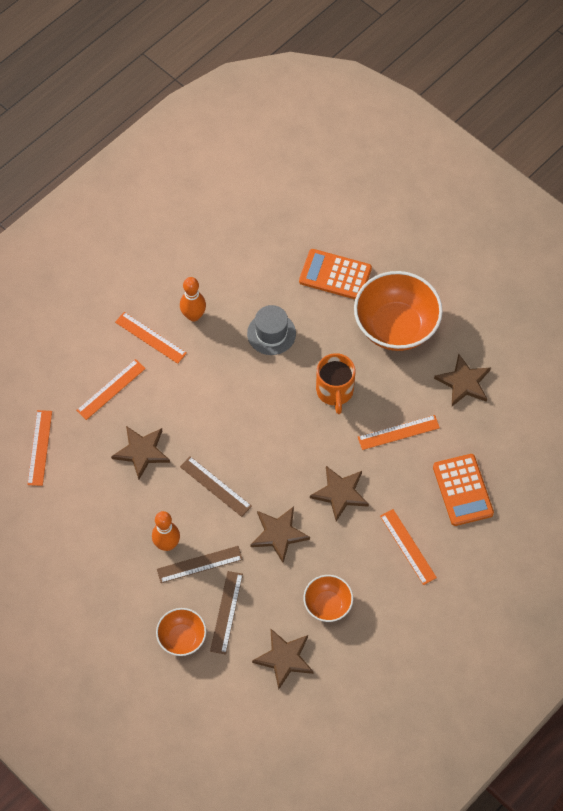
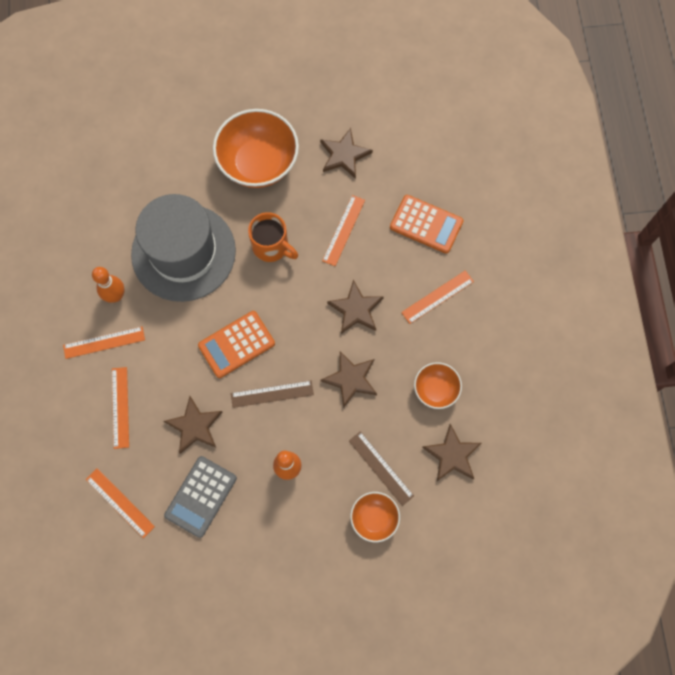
camera: 50 degrees left, 10 degrees up
brown ruler [157,546,243,583] -> none
grey hat [247,305,296,355] -> grey hat [131,194,236,302], size x2.17
orange calculator [299,249,372,299] -> orange calculator moved to [198,311,275,378]
orange ruler [380,509,437,585] -> orange ruler turned 45 degrees counterclockwise [401,271,474,324]
none -> grey calculator [164,456,237,538]

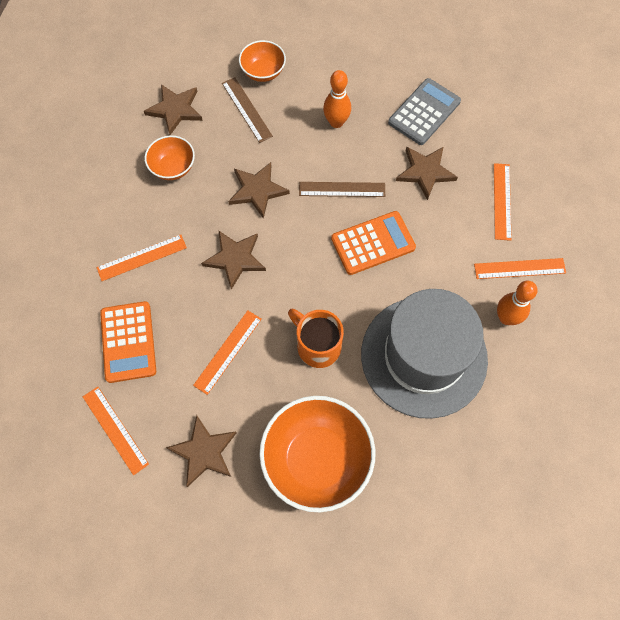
camera: 170 degrees left, 5 degrees down
orange ruler [86,468,155,538] -> orange ruler moved to [83,387,149,475]
orange calculator [390,195,463,254] -> orange calculator turned 135 degrees counterclockwise [100,301,156,383]

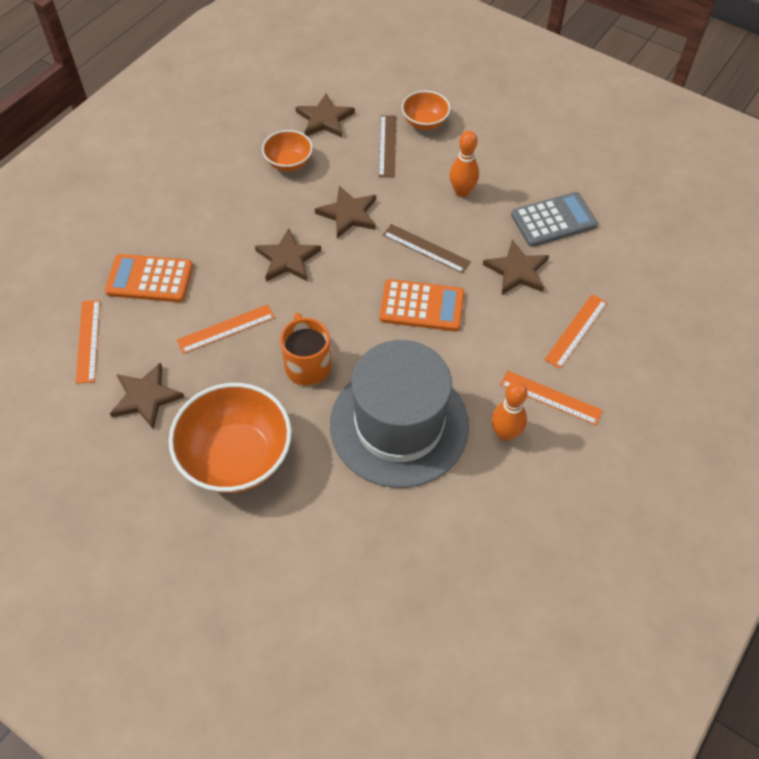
camera: 30 degrees right, 10 degrees down
orange ruler [96,235,187,281] -> none
orange calculator [100,301,156,383] -> orange calculator turned 75 degrees clockwise [105,254,193,302]

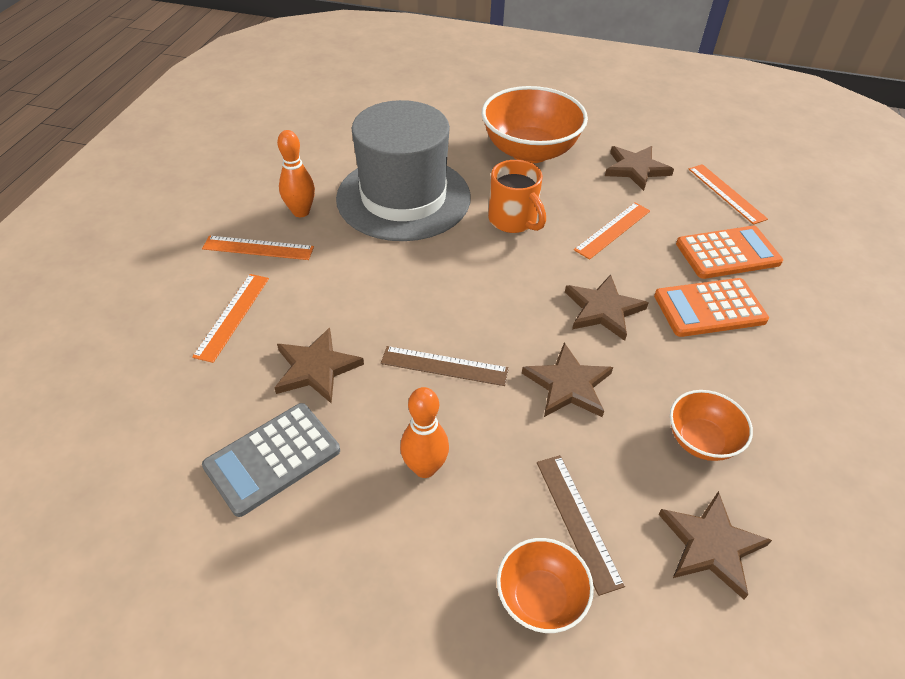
camera: 160 degrees right, 10 degrees down
orange calculator [379,279,465,331] -> orange calculator moved to [654,278,769,337]

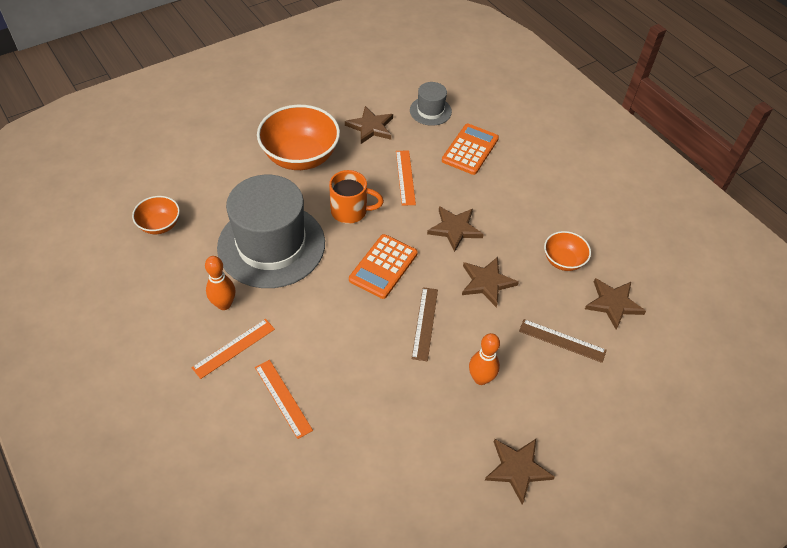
camera: 50 degrees left, 5 degrees up
grey calculator [202,403,340,517] -> none
brown star [274,327,364,404] -> brown star moved to [485,439,555,505]
brown ruler [381,346,509,386] -> brown ruler turned 45 degrees counterclockwise [412,287,438,362]
orange bowl [497,538,594,633] -> orange bowl moved to [132,196,180,234]
orange calculator [654,278,769,337] -> orange calculator moved to [349,234,418,299]
orange ruler [689,164,768,225] -> grey hat [410,82,452,126]

